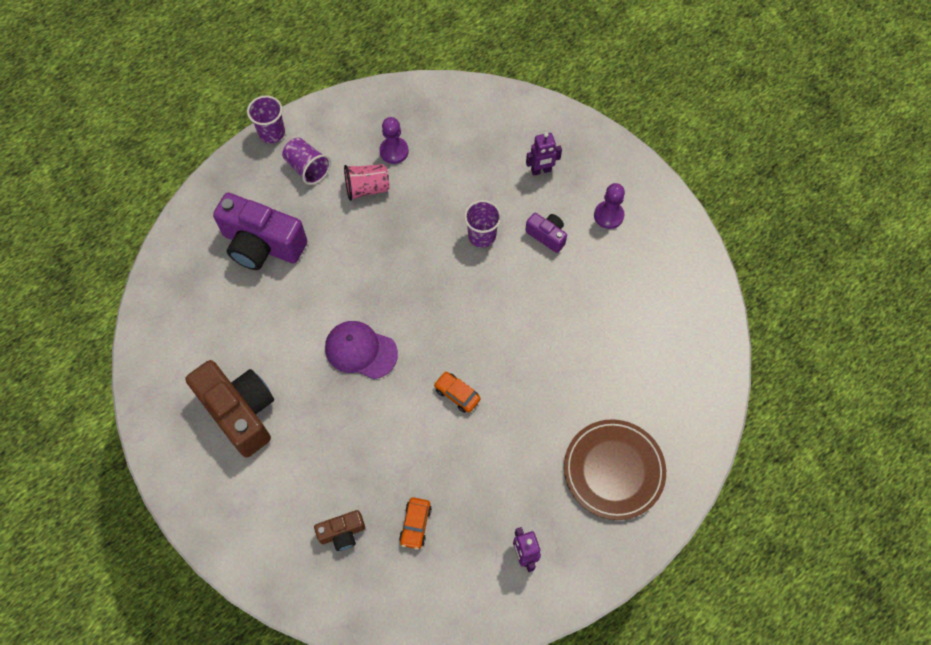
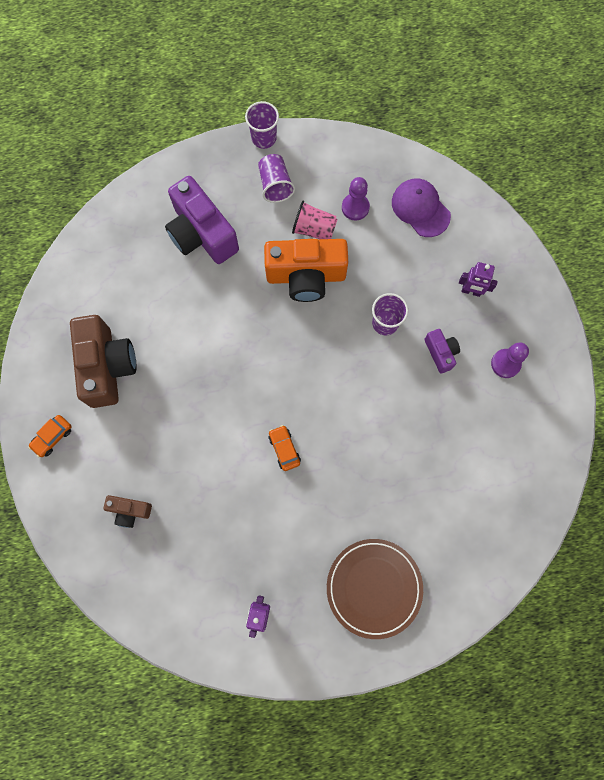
camera: 30 degrees right, 10 degrees up
purple cap [325,321,398,379] -> purple cap moved to [392,178,451,237]
orange car [399,497,432,550] -> orange car moved to [28,415,72,457]
none -> orange camera [264,239,348,302]

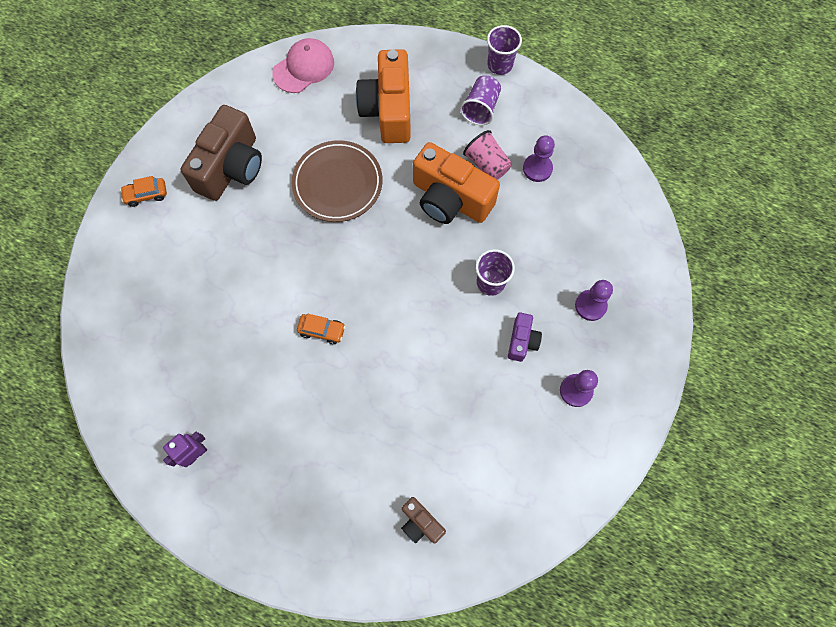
camera: 35 degrees right, 5 degrees down
brown camera [103,495,152,528] -> brown camera moved to [401,497,446,543]
purple camera [165,176,239,264] -> orange camera [356,49,411,143]
orange car [268,425,301,471] -> orange car turned 90 degrees clockwise [297,314,346,344]
brown plate [327,539,423,639] -> brown plate moved to [292,140,382,222]
purple cap [392,178,451,237] -> none
purple robot [459,262,498,297] -> purple pawn [575,280,613,321]
none -> pink cap [272,38,334,93]

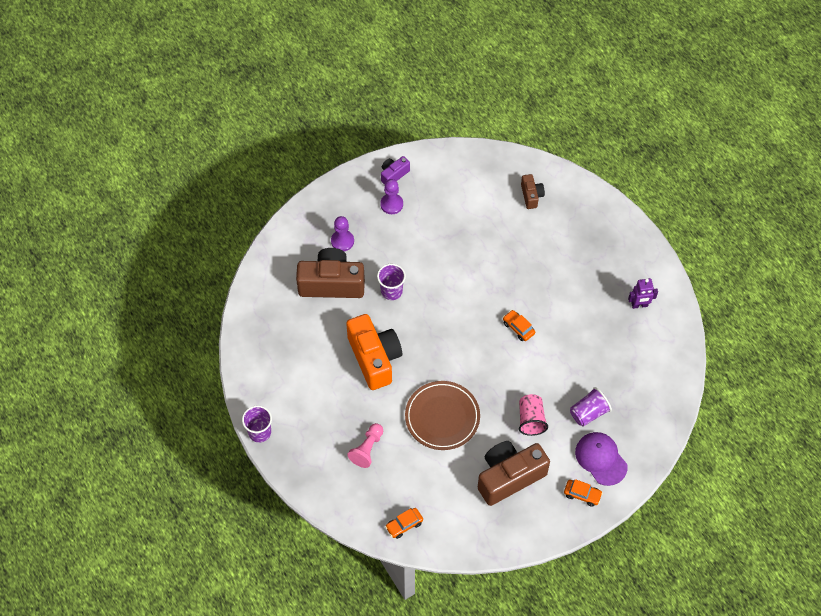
camera: 145 degrees left, 10 degrees down
pink cap [272,38,334,93] -> orange car [385,508,423,539]
orange camera [356,49,411,143] -> pink pawn [347,423,383,468]
purple cup [460,75,501,125] -> purple cup moved to [570,387,612,427]
pink cup [463,130,512,180] -> pink cup moved to [519,394,548,436]
purple camera [508,313,542,362] -> purple camera moved to [381,156,410,185]
purple pawn [523,135,555,182] -> none
none -> brown camera [296,248,365,298]
none -> purple cap [575,432,628,486]

